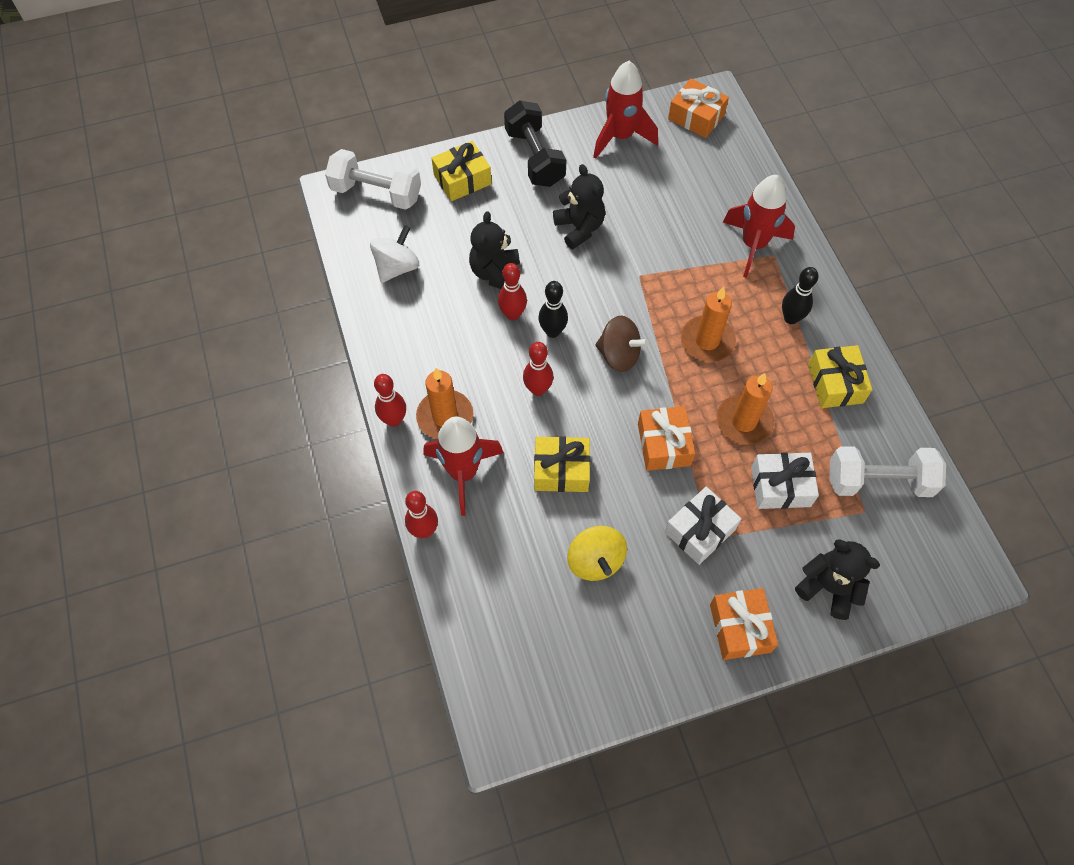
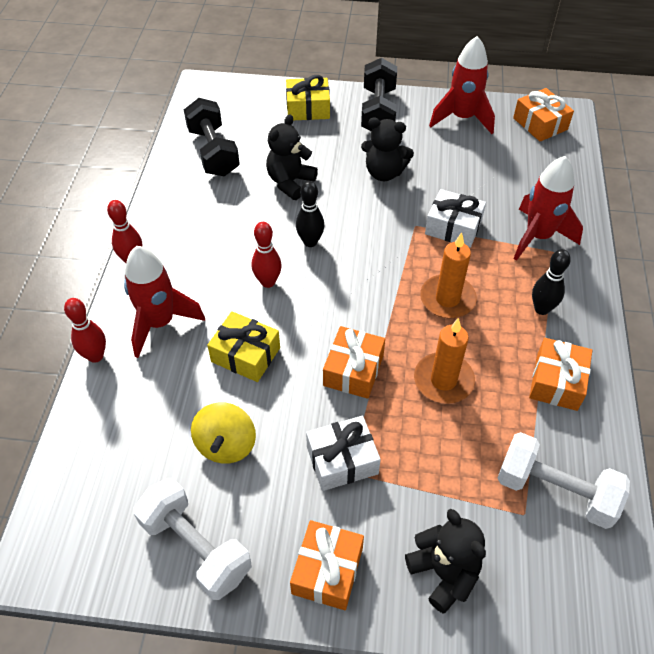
camera: 25 degrees right, 10 degrees down
white dumbbell [325,149,421,210] -> white dumbbell moved to [133,478,252,600]
white spinning top [370,225,419,283] -> black dumbbell [184,98,240,176]
orange candle [416,368,473,440] -> none
red bowling pin [498,263,527,320] -> none
black teddy bear [553,164,605,249] -> black teddy bear turned 105 degrees clockwise [361,118,414,181]
brown spinning top [595,315,649,372] -> none
white gift [751,453,819,509] -> white gift moved to [425,189,486,248]
yellow gift [808,345,872,408] -> orange gift [529,338,592,411]

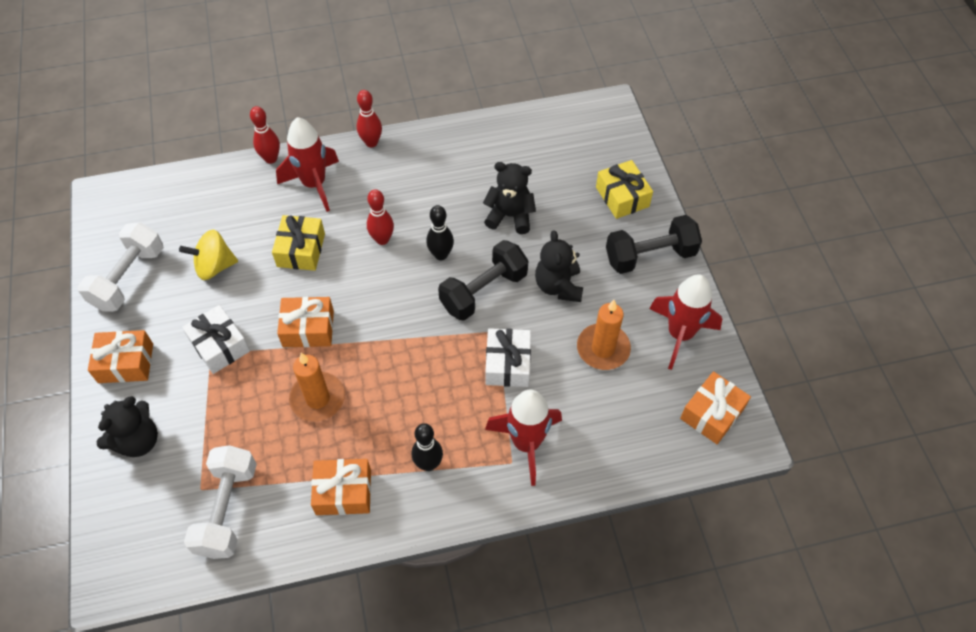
camera: 70 degrees right, 5 degrees up
black dumbbell [184,98,240,176] -> black dumbbell moved to [438,240,529,320]
orange candle [420,232,477,319] -> orange candle moved to [577,300,631,370]

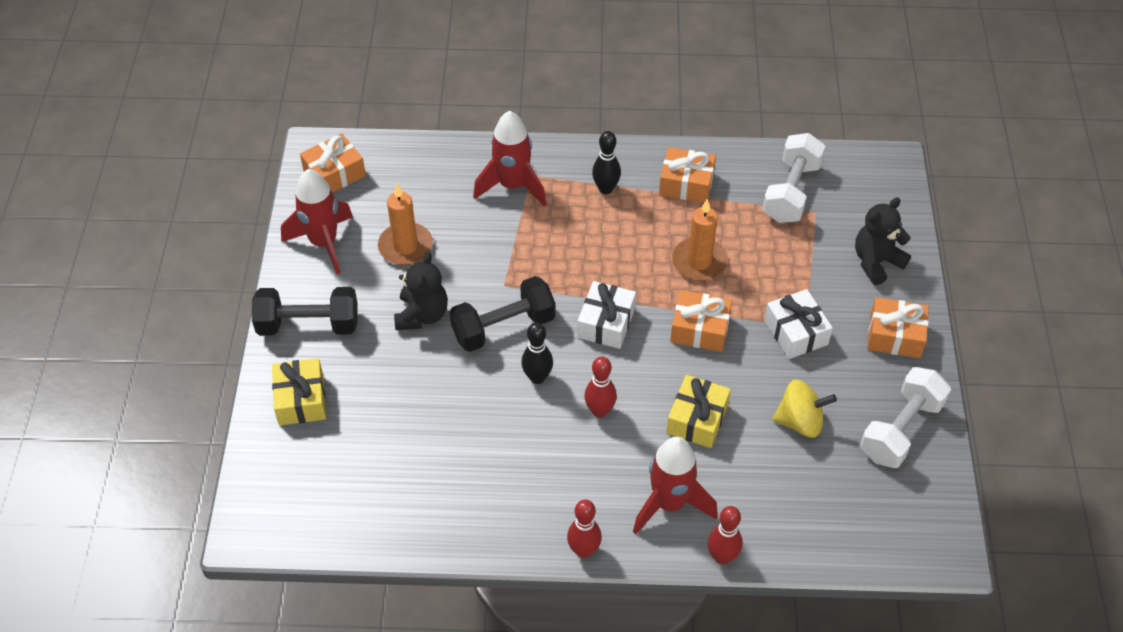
camera: 165 degrees left, 5 degrees down
black teddy bear [483,162,536,234] -> none
white gift [485,328,531,387] -> white gift moved to [577,281,636,349]

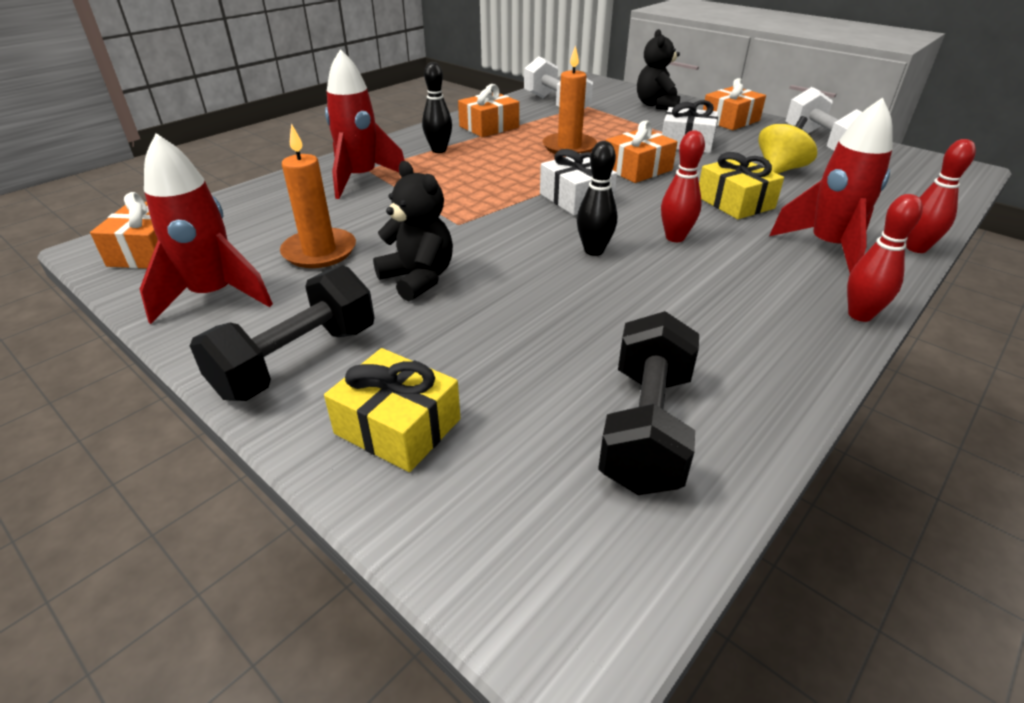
camera: 50 degrees left, 15 degrees down
black dumbbell [450,276,556,352] -> black dumbbell moved to [598,311,699,495]

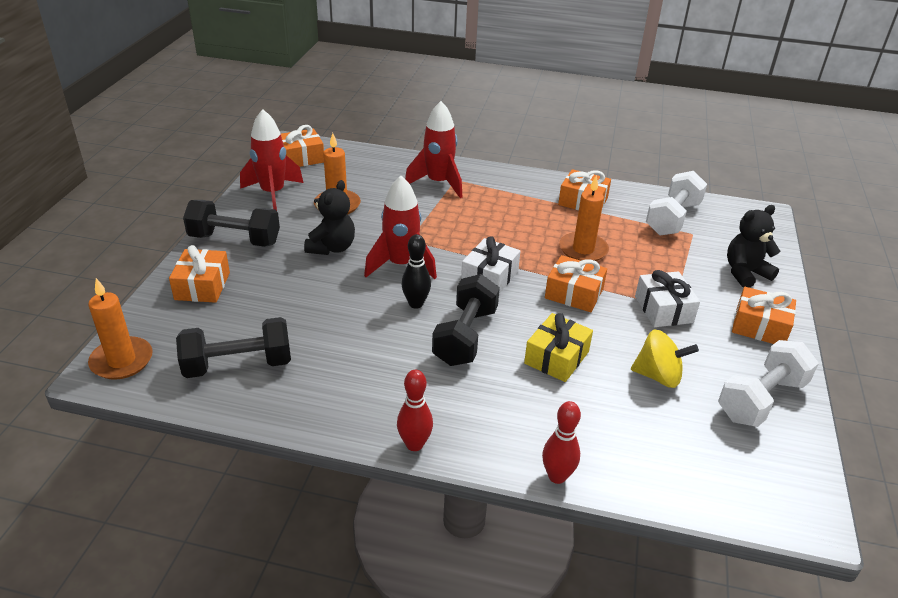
camera: 60 degrees right, 0 degrees up
yellow gift [324,348,460,472] -> orange gift [169,245,230,303]
black bowling pin [422,62,452,153] -> none
red bowling pin [661,130,705,242] -> black dumbbell [432,274,500,366]
red rocket [769,97,893,273] -> red rocket moved to [364,176,437,279]
none -> orange candle [88,278,153,380]

